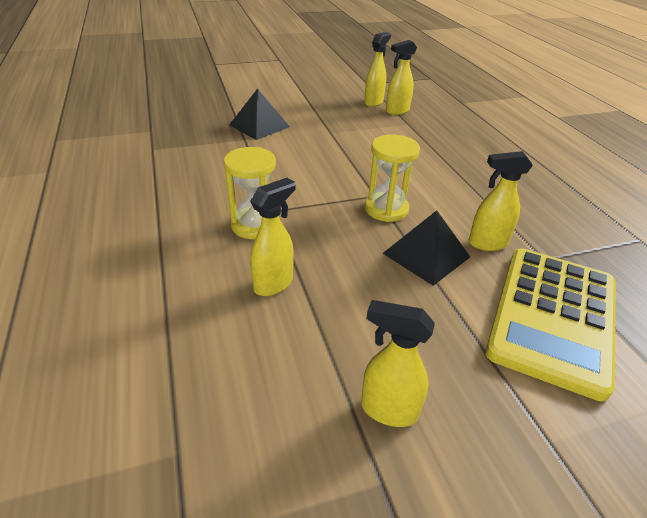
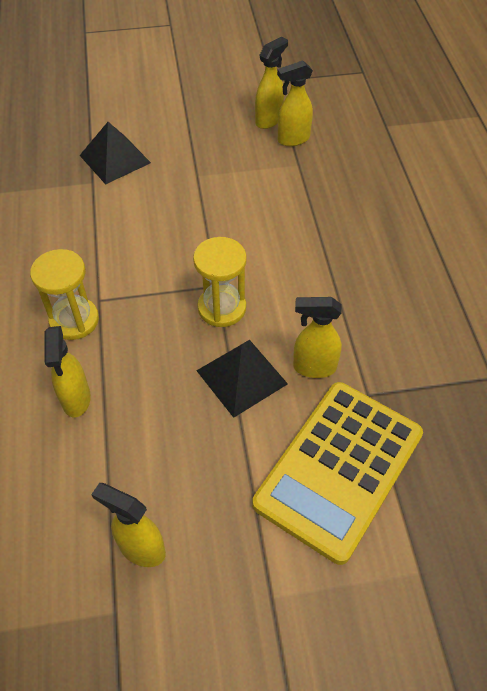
camera: 10 degrees right, 15 degrees up
yellow spray bottle [250,178,295,296] -> yellow spray bottle turned 120 degrees clockwise [44,326,91,417]

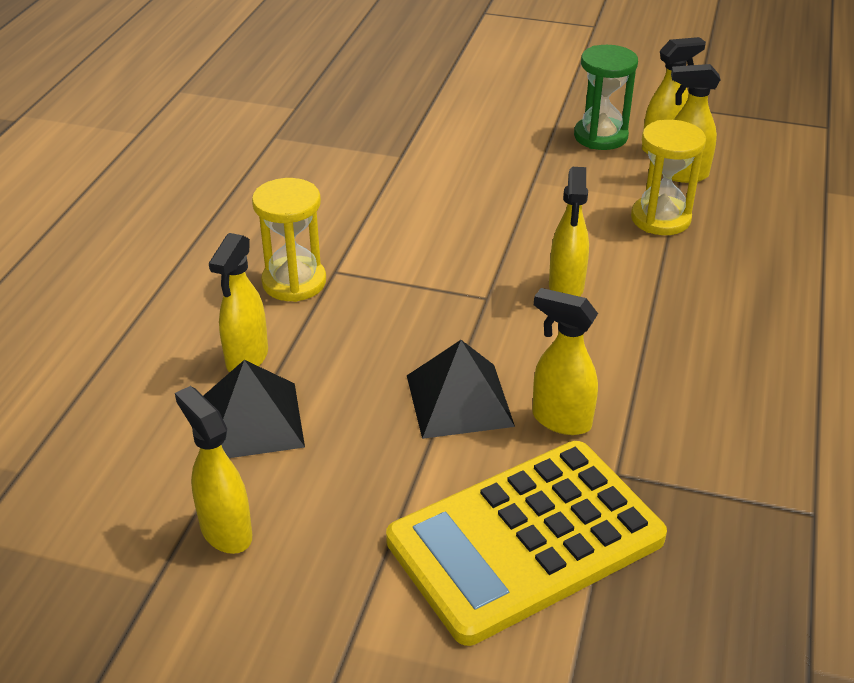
camera: 25 degrees right, 15 degrees down
black pyramid [79,122,151,185] -> black pyramid moved to [203,360,305,458]
yellow hourglass [193,237,247,327] -> yellow hourglass moved to [631,120,706,235]
none -> yellow spray bottle [549,167,589,297]
none -> green hourglass [574,45,638,150]

